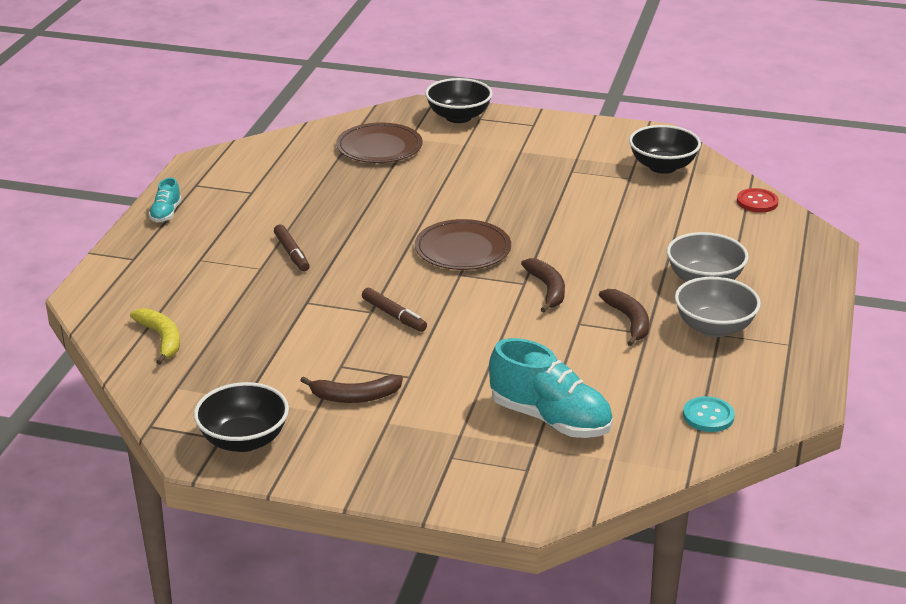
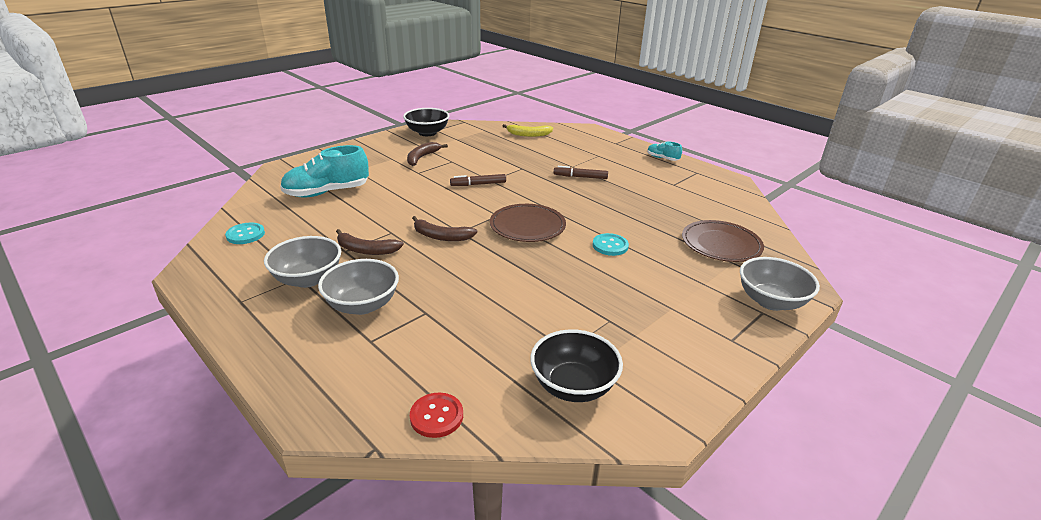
camera: 120 degrees right, 0 degrees up
black bowl [425,78,493,123] -> grey bowl [740,257,820,311]
none -> turquoise button [593,233,629,256]

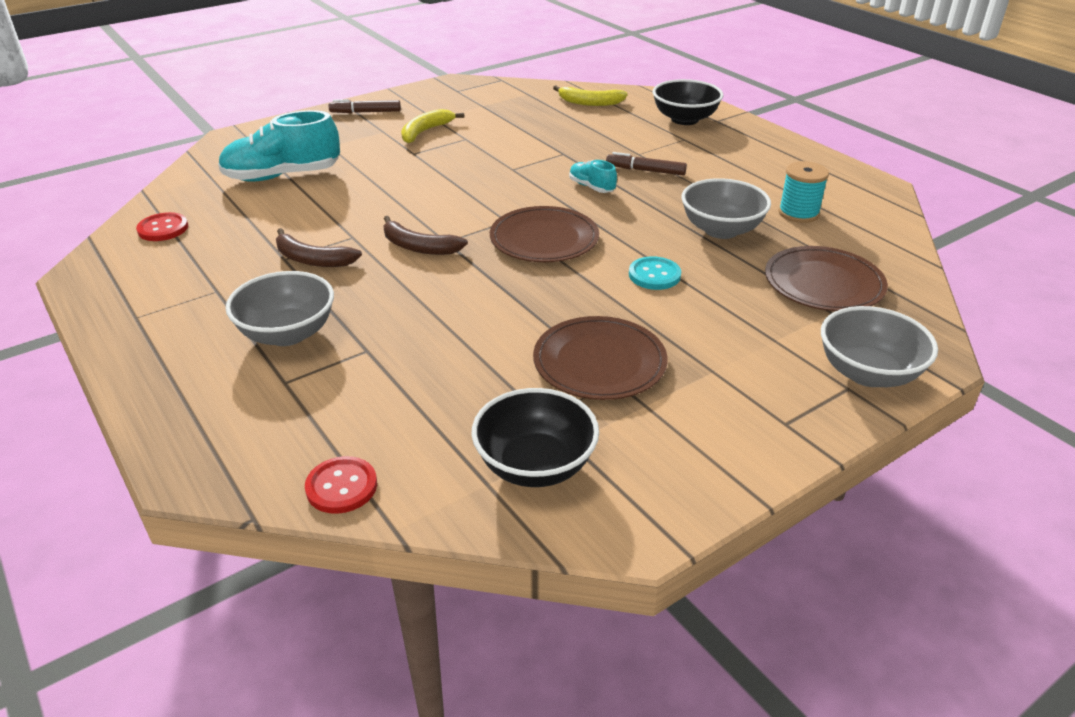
camera: 10 degrees right, 5 degrees up
turquoise button [225,223,265,244] -> red button [136,212,188,241]
grey bowl [264,236,341,288] -> grey bowl moved to [681,178,771,239]
black bowl [403,108,450,136] -> black bowl moved to [653,79,723,125]
brown banana [407,142,448,166] -> yellow banana [401,109,464,143]
brown marker [450,174,506,186] -> brown marker moved to [329,99,401,113]
turquoise shoe [647,141,682,161] -> turquoise shoe moved to [569,160,617,193]
none -> brown plate [533,316,668,400]
none -> turquoise spool [778,161,829,223]

